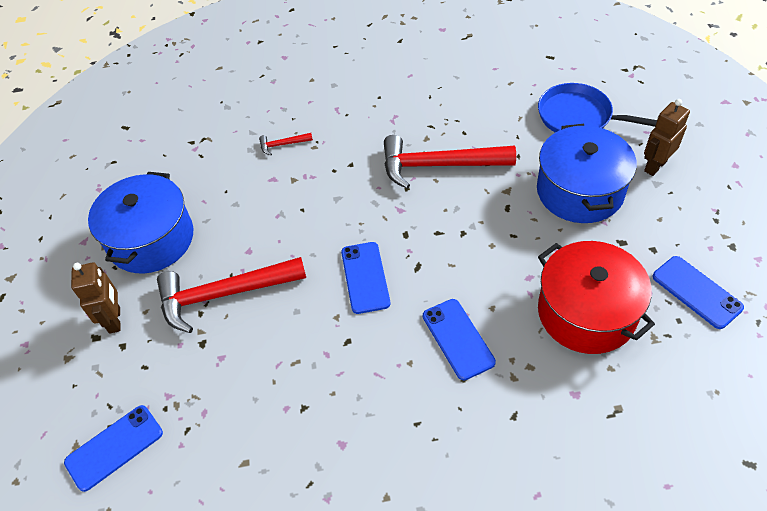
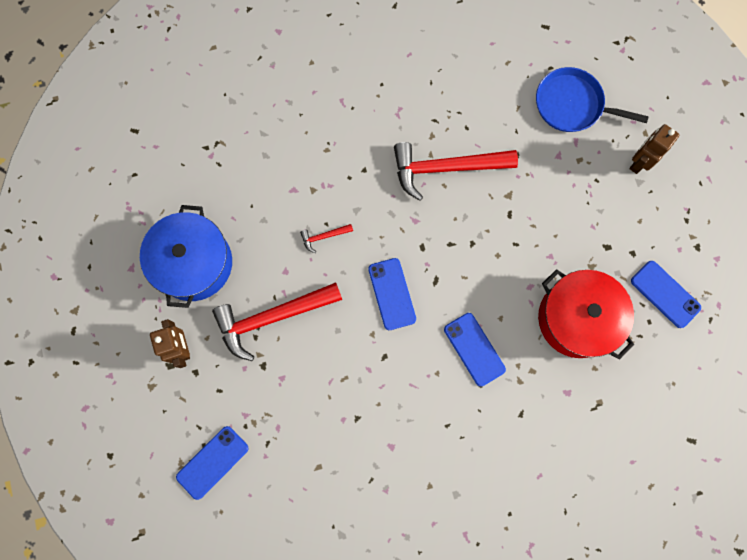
camera: 10 degrees left, 25 degrees up
red hammer [259,133,313,155] -> red hammer moved to [300,224,353,253]
blue pot [537,124,637,223] -> none

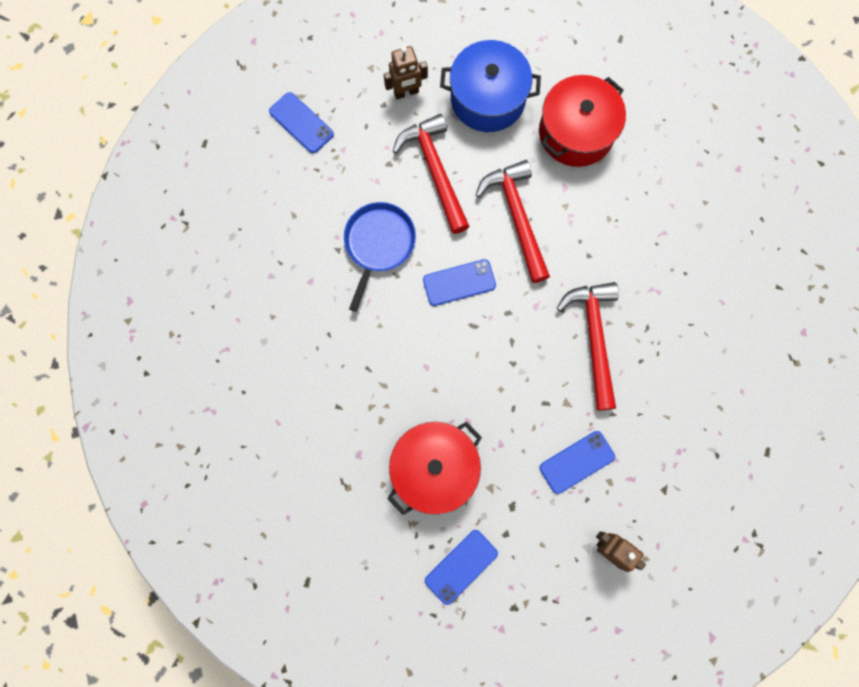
camera: 90 degrees right, 0 degrees up
red hammer [300,224,353,253] -> red hammer [476,160,550,283], size x2.38
blue phone [444,313,506,386] -> blue phone moved to [539,431,615,494]
blue pan [536,67,649,132] -> blue pan moved to [344,202,416,312]
none -> red pot [539,75,626,167]

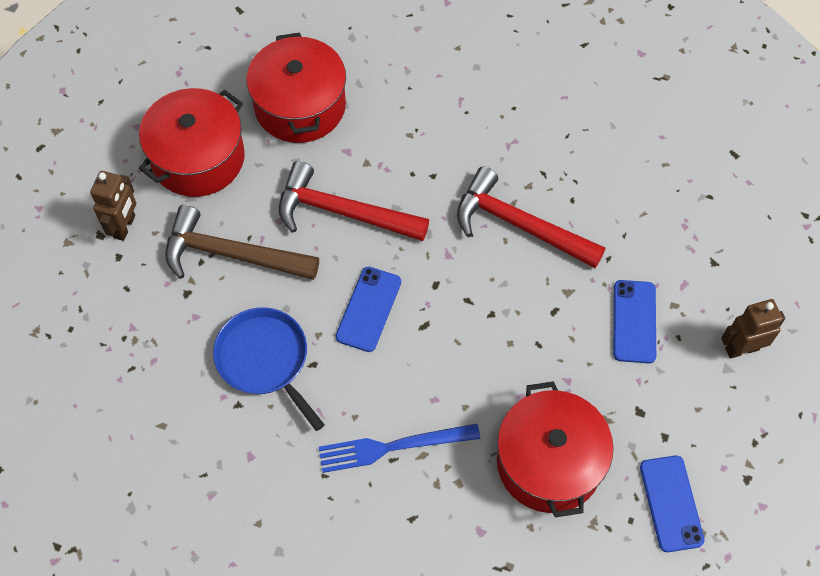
camera: 55 degrees left, 15 degrees down
blue phone [269,92,334,153] -> none
red hammer [393,114,470,234] -> brown hammer [165,205,319,280]
blue pot [440,40,541,132] -> red pot [139,88,245,197]
none -> blue fork [319,424,480,473]

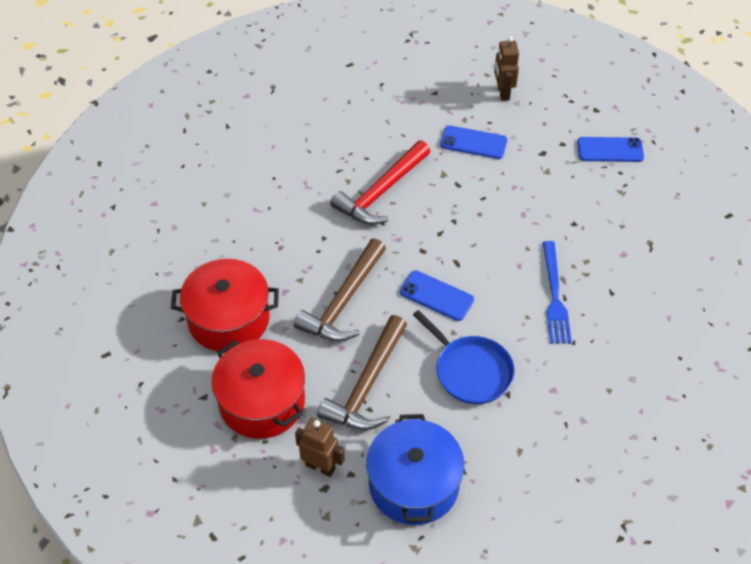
camera: 80 degrees left, 10 degrees down
blue pan [213,307,325,431] -> blue pan turned 105 degrees counterclockwise [413,310,515,404]
red hammer [279,161,429,241] -> brown hammer [294,239,386,342]
red pot [497,381,614,517] -> none
none -> blue pot [366,414,464,525]

